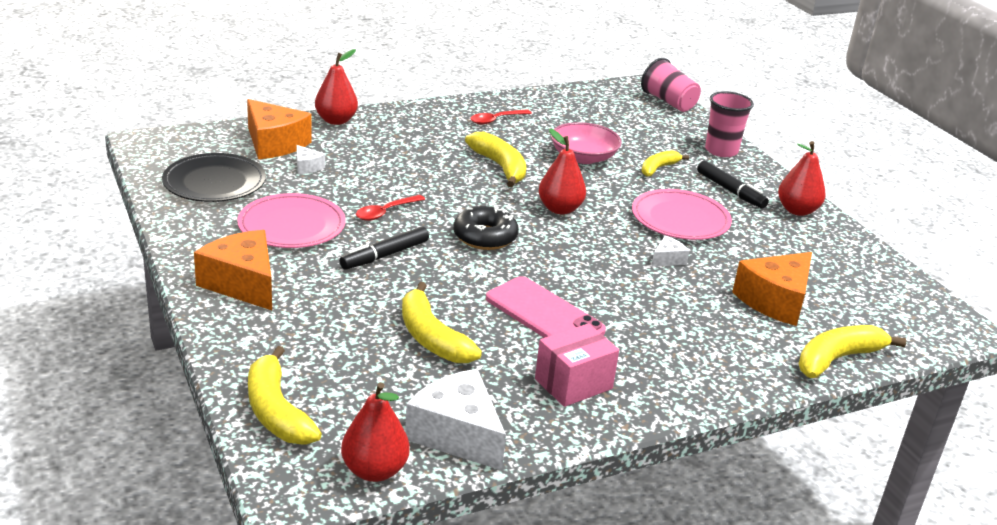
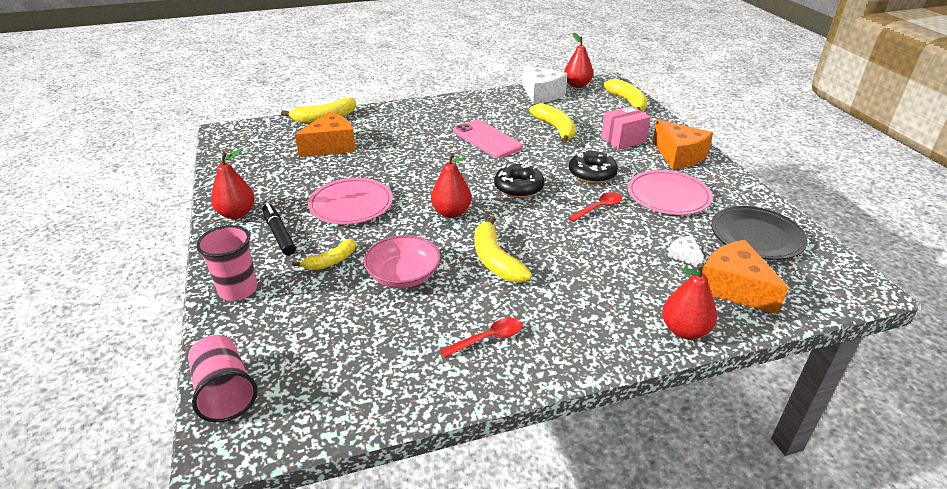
camera: 170 degrees left, 5 degrees up
black marker [339,226,429,270] -> black donut [569,150,618,183]
pink box [535,323,619,407] -> pink box moved to [601,106,651,150]
white cheese [651,236,689,267] -> none

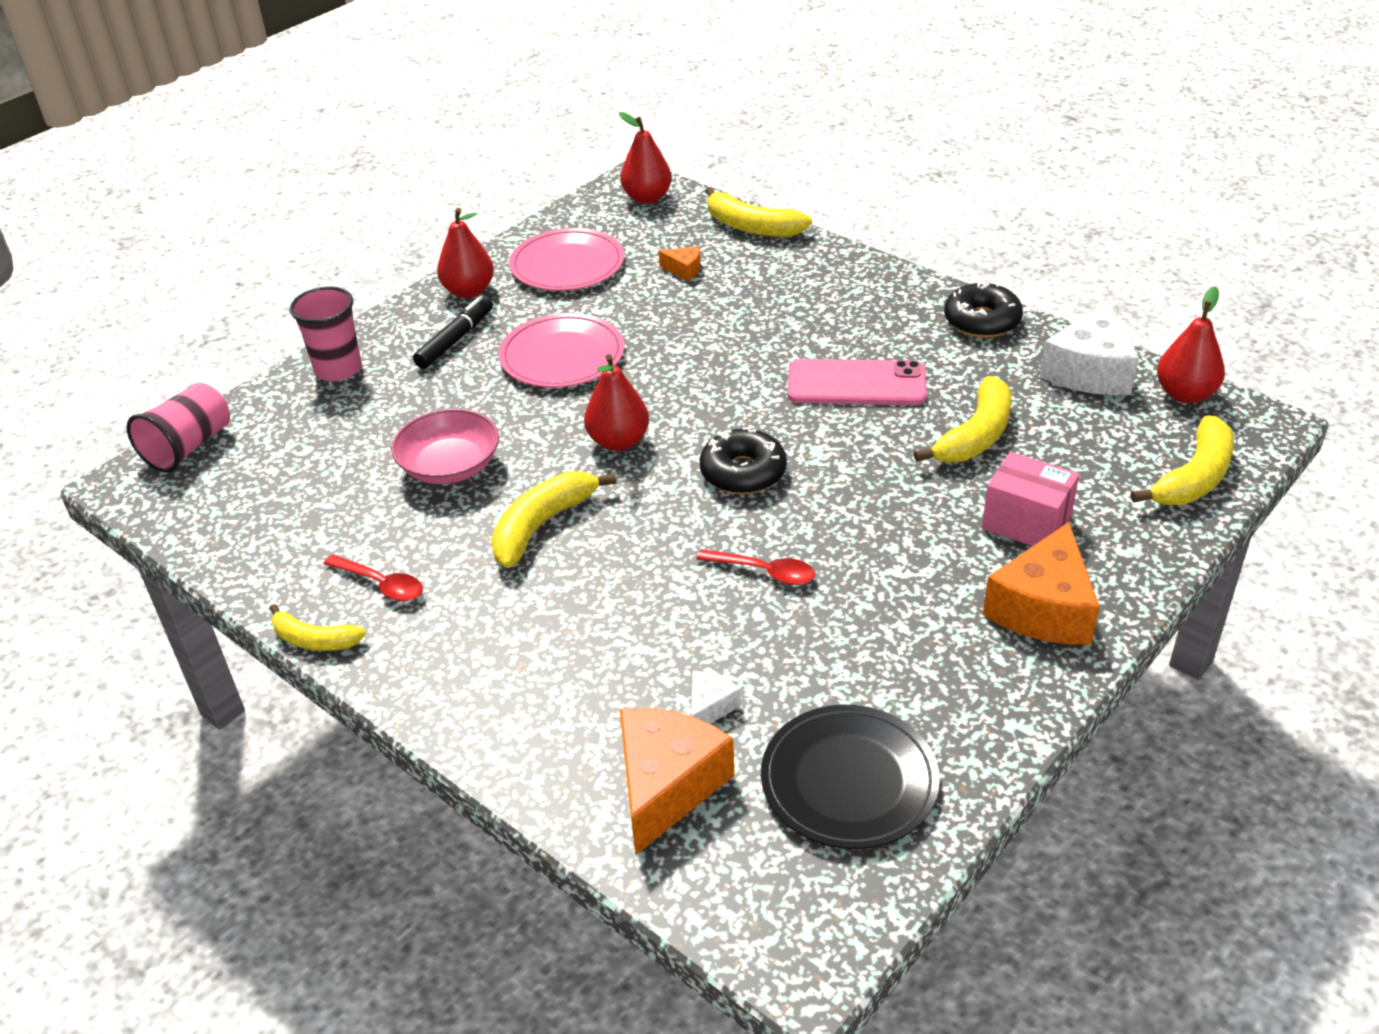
camera: 60 degrees right, 5 degrees up
yellow banana [292,239,356,270] -> yellow banana moved to [270,604,366,651]
orange cheese [295,112,356,157] -> orange cheese [659,246,701,281], size x0.47
pink phone [453,119,523,158] -> pink phone turned 75 degrees clockwise [788,359,927,405]
black donut [569,150,618,183] -> black donut moved to [944,282,1023,338]
pink plate [628,170,713,215] -> pink plate moved to [509,228,624,291]
red pear [662,263,717,340] -> red pear moved to [619,112,672,204]

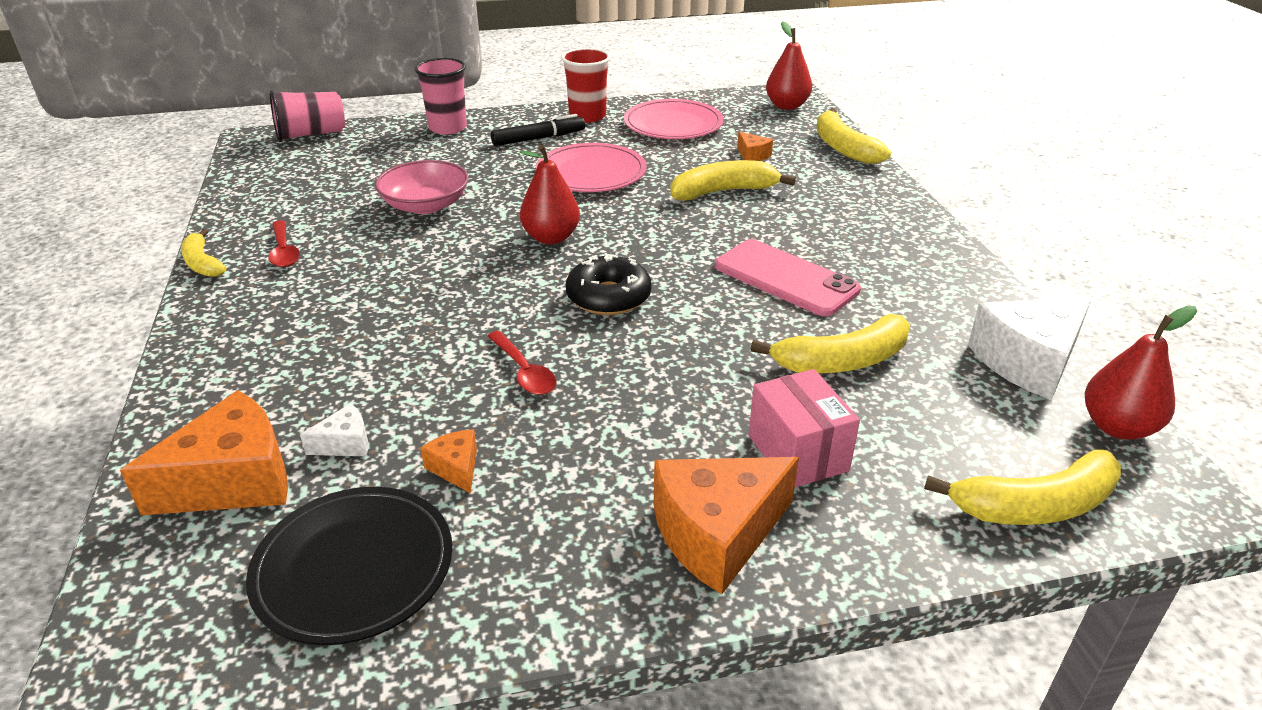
camera: 35 degrees right, 5 degrees down
red pear [437,208,494,298] -> red cup [561,48,610,123]
yellow banana [491,472,616,568] -> yellow banana moved to [670,160,796,200]
black donut [944,282,1023,338] -> none
none -> orange cheese [421,429,477,493]

